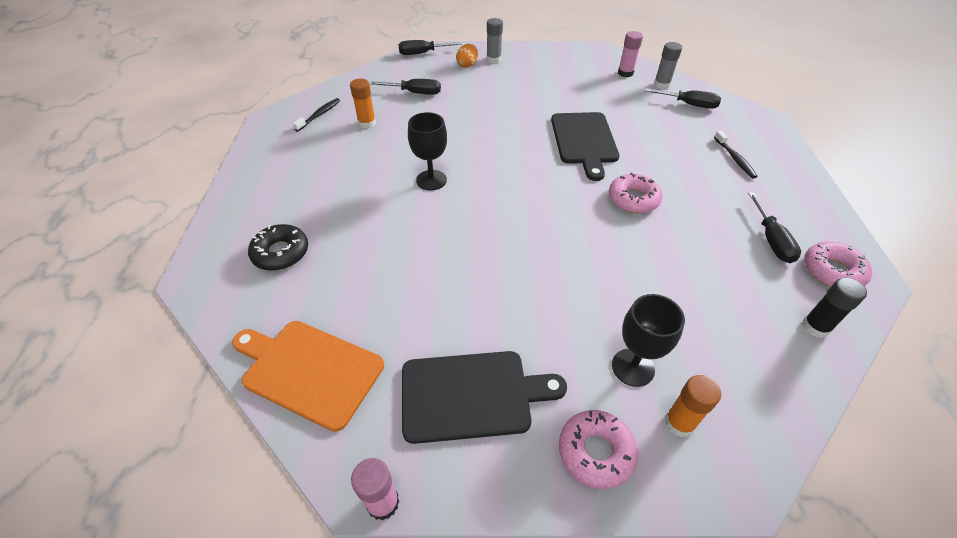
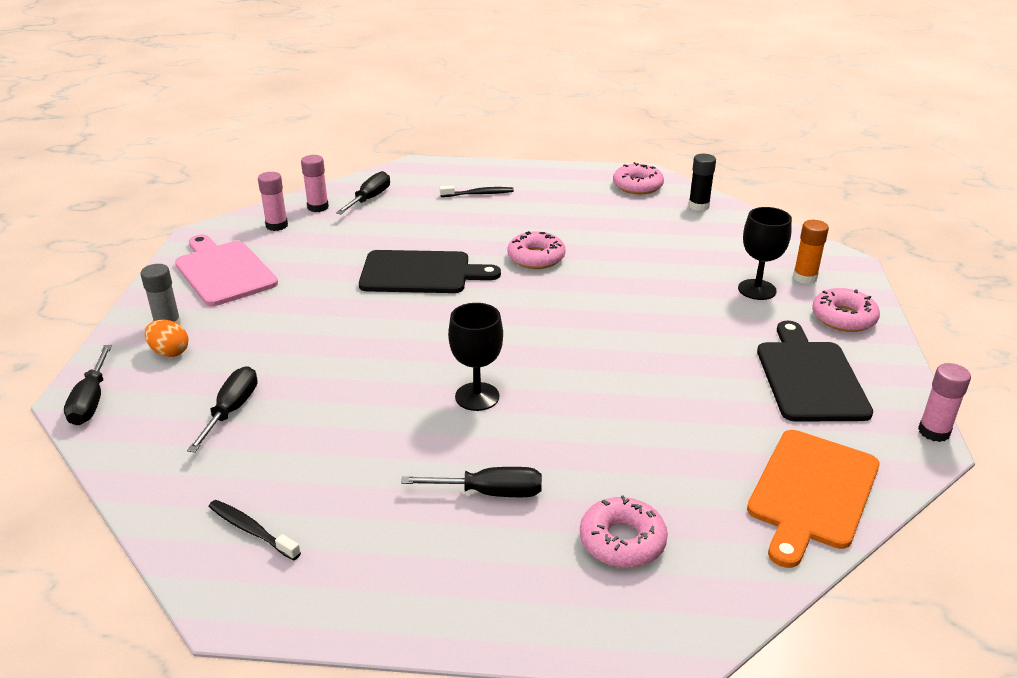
camera: 85 degrees left, 15 degrees down
black donut [248,224,308,271] -> pink donut [580,495,668,568]
orange glue stick [350,78,376,129] -> none
grey glue stick [654,42,682,89] -> pink glue stick [301,155,329,212]
black screwdriver [748,192,801,263] -> black screwdriver moved to [401,467,542,497]
none -> pink cutting board [175,235,278,306]

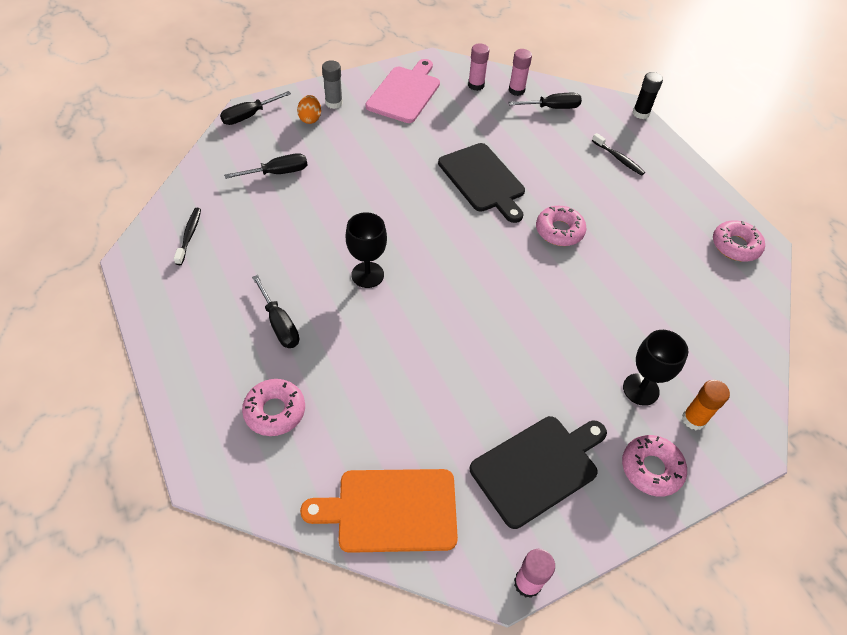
camera: 55 degrees right, 20 degrees up
black glue stick [688,154,716,211] -> black glue stick moved to [633,72,663,119]

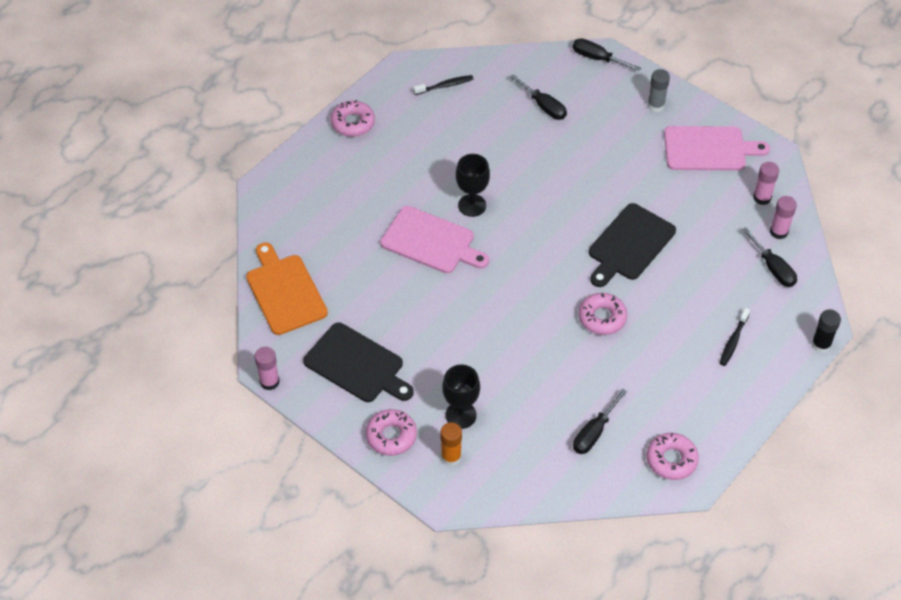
camera: 70 degrees right, 0 degrees up
pink donut [242,379,305,436] -> pink donut moved to [331,100,375,137]
black screwdriver [252,275,299,348] -> black screwdriver moved to [573,389,627,454]
orange egg [297,95,321,124] -> none
none -> pink cutting board [380,206,489,273]

